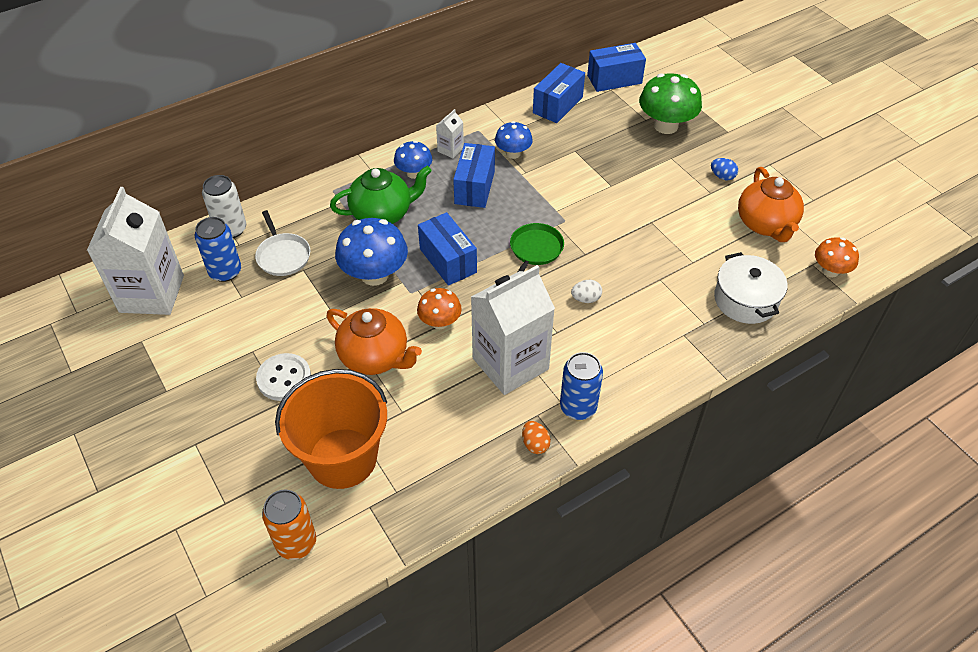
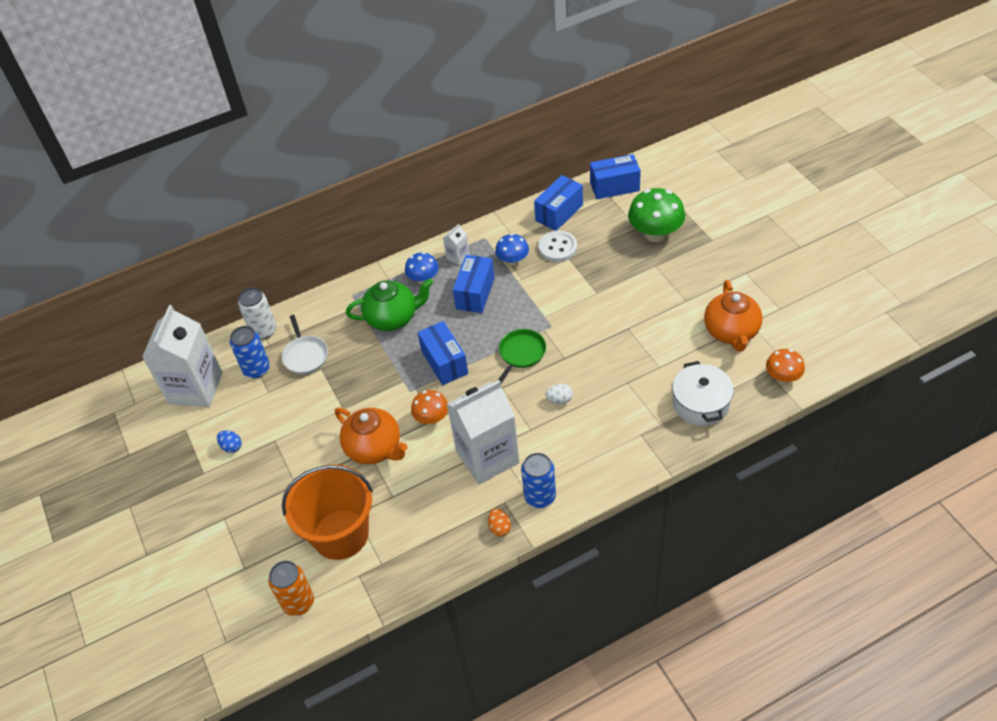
camera: 10 degrees right, 0 degrees up
white button [256,353,311,401] -> white button moved to [539,231,577,262]
blue mushroom [335,218,408,286] -> none
blue egg [711,158,738,180] -> blue egg moved to [217,430,242,453]

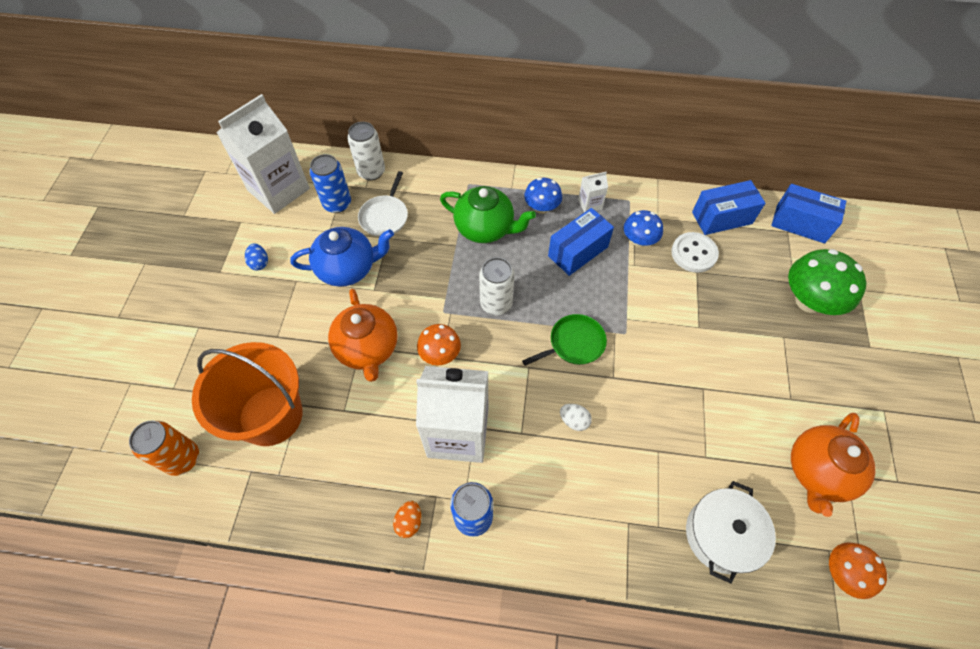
camera: 30 degrees right, 10 degrees up
blue box [418,321,468,385] -> white can [479,257,514,315]
none -> blue teapot [290,227,394,287]

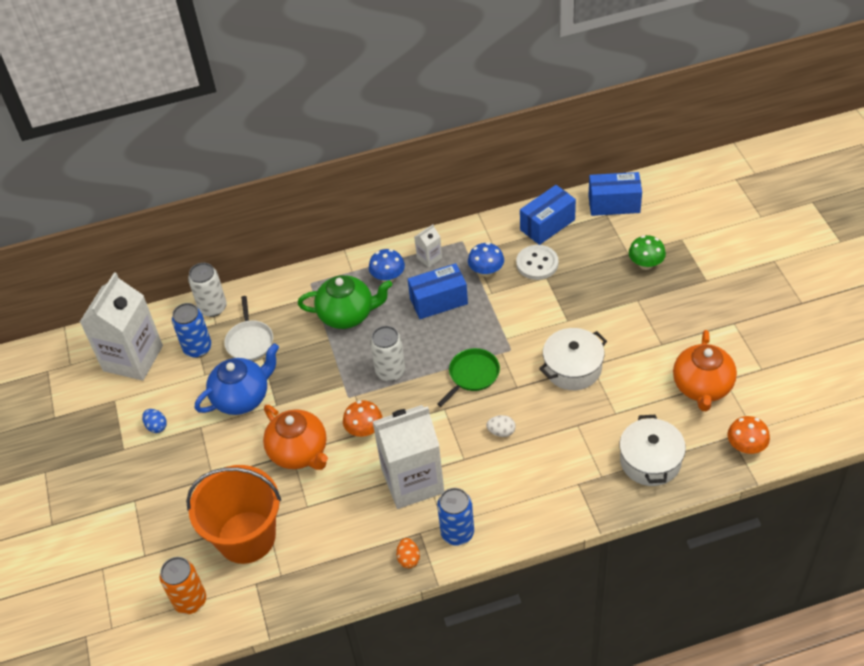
camera: 20 degrees left, 10 degrees down
blue box [548,208,614,276] -> blue box turned 45 degrees clockwise [408,263,468,319]
green mushroom [788,249,866,315] -> green mushroom [629,235,666,270], size x0.60
none -> white pot [539,328,607,390]

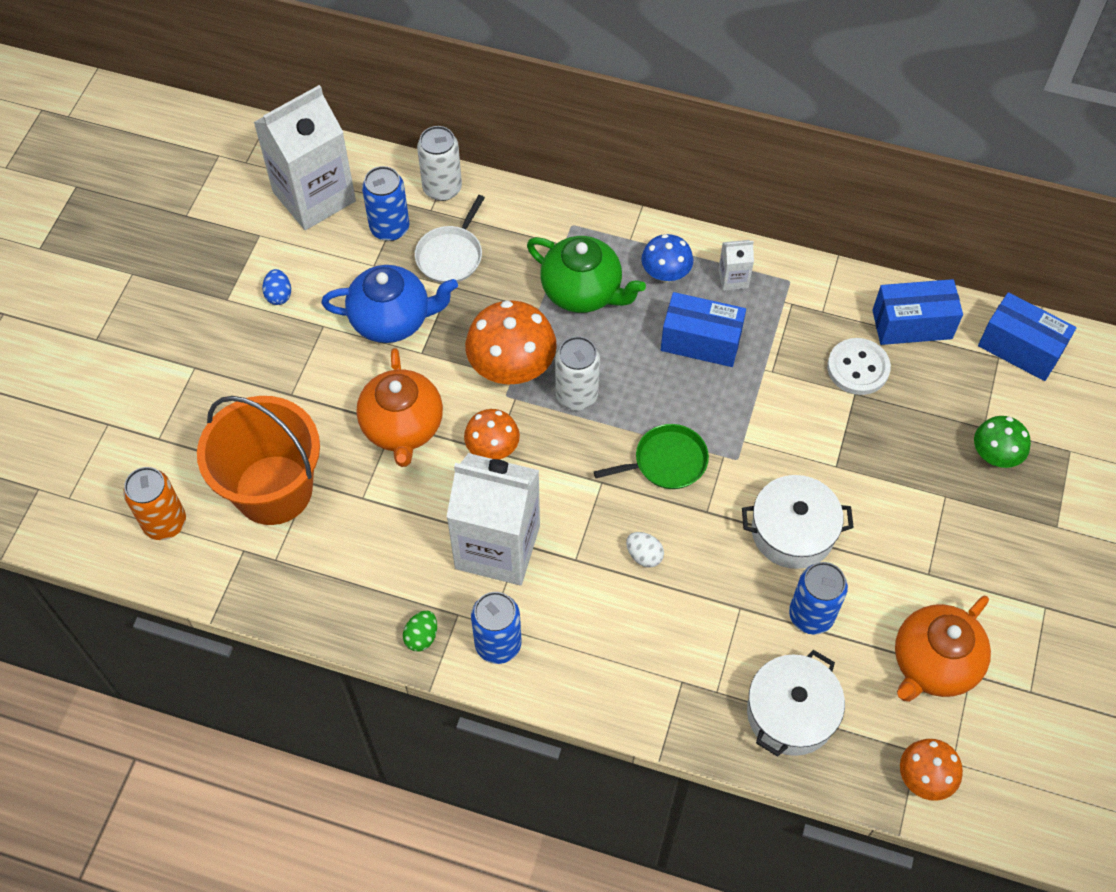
camera: 30 degrees right, 10 degrees up
orange egg [396,538,420,569] -> green egg [403,611,437,651]
blue mushroom [468,242,504,277] -> none
none -> orange mushroom [465,300,557,384]
none -> blue can [789,562,848,634]

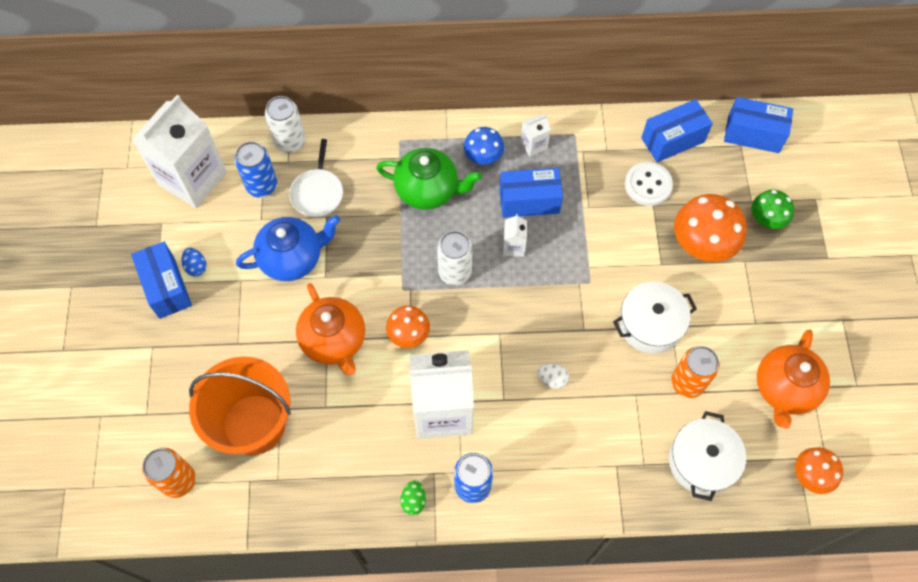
camera: 20 degrees left, 5 degrees up
orange mushroom [465,300,557,384] -> orange mushroom moved to [674,194,747,262]
green pan [594,424,709,489] -> none
blue can [789,562,848,634] -> orange can [671,346,720,398]
none -> blue box [131,242,192,319]
none -> white carton [503,214,527,257]

